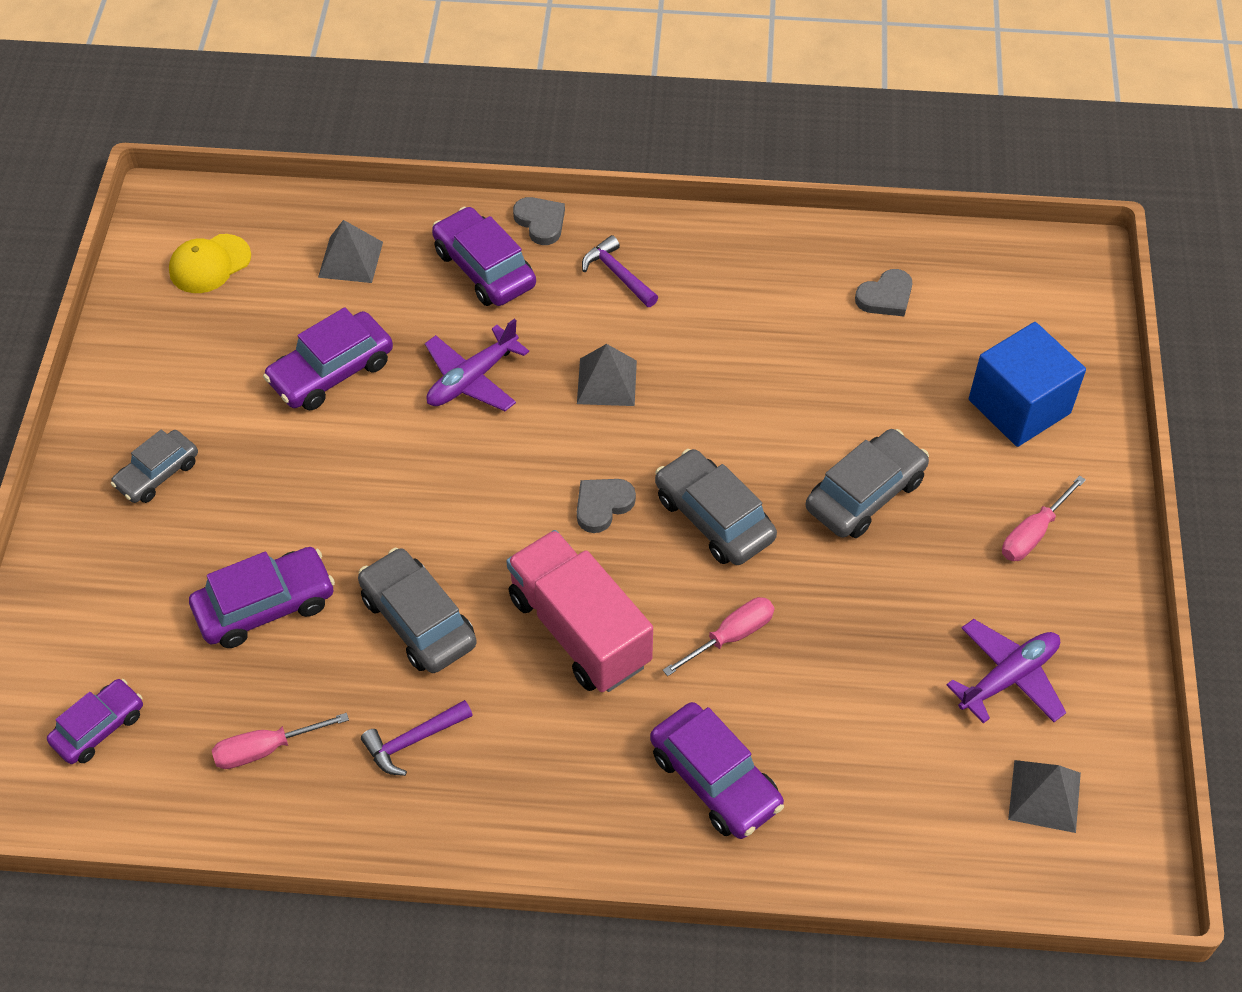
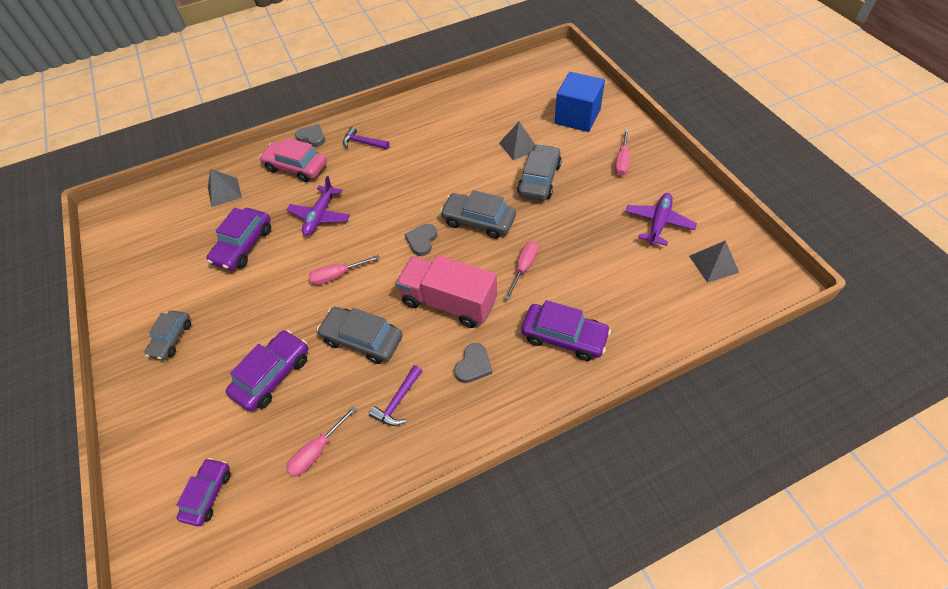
camera: 25 degrees left, 0 degrees up
yellow cap [169,234,251,293] -> none
purple car [432,207,536,306] -> pink car [259,138,327,182]
grey pyramid [577,344,637,406] -> grey pyramid moved to [499,122,535,161]
grey heart [855,269,912,316] -> grey heart moved to [454,343,492,383]
none -> pink screwdriver [309,255,380,285]

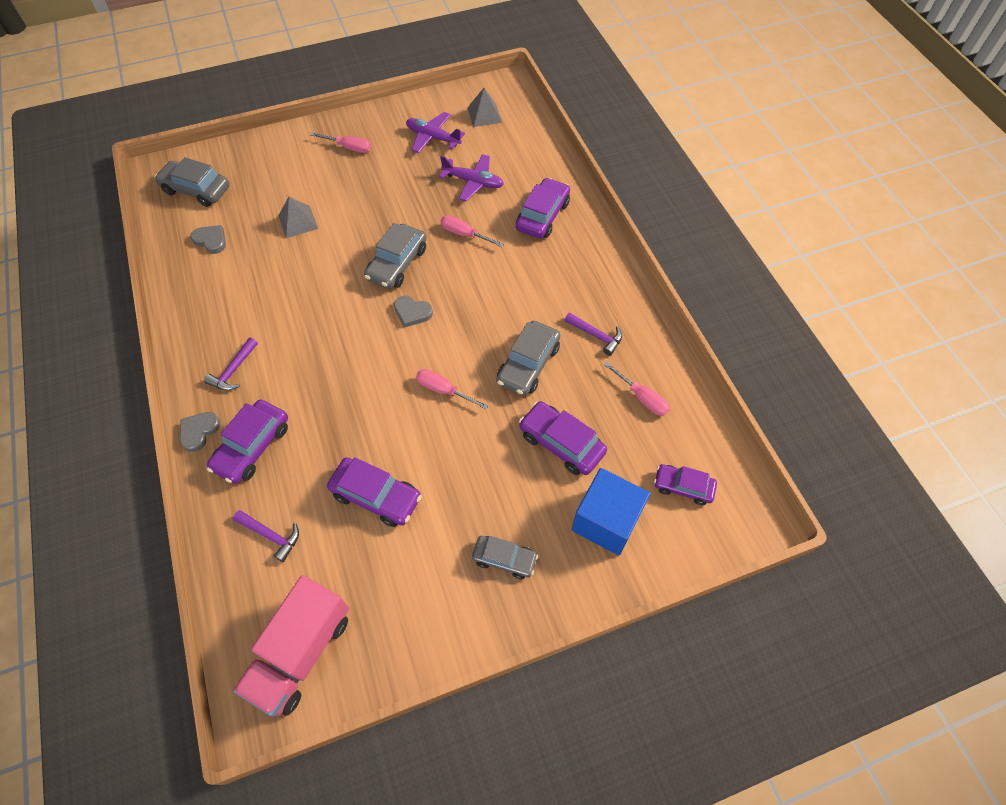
camera: 90 degrees left, 5 degrees up
grey pyramid [208,169,242,207] -> purple hammer [233,510,299,562]
pink car [259,138,327,182] -> purple car [207,399,288,484]
purple plane [287,176,350,236] -> purple plane moved to [439,154,504,201]
pink screwdriver [309,255,380,285] -> pink screwdriver turned 135 degrees clockwise [416,369,488,410]
pink truck [396,255,497,328] -> pink truck moved to [233,575,349,717]
grey heart [454,343,492,383] -> grey heart moved to [190,225,226,254]
grey car [517,144,562,200] -> grey car moved to [154,157,230,207]
blue cube [555,72,605,132] -> blue cube moved to [572,468,651,556]

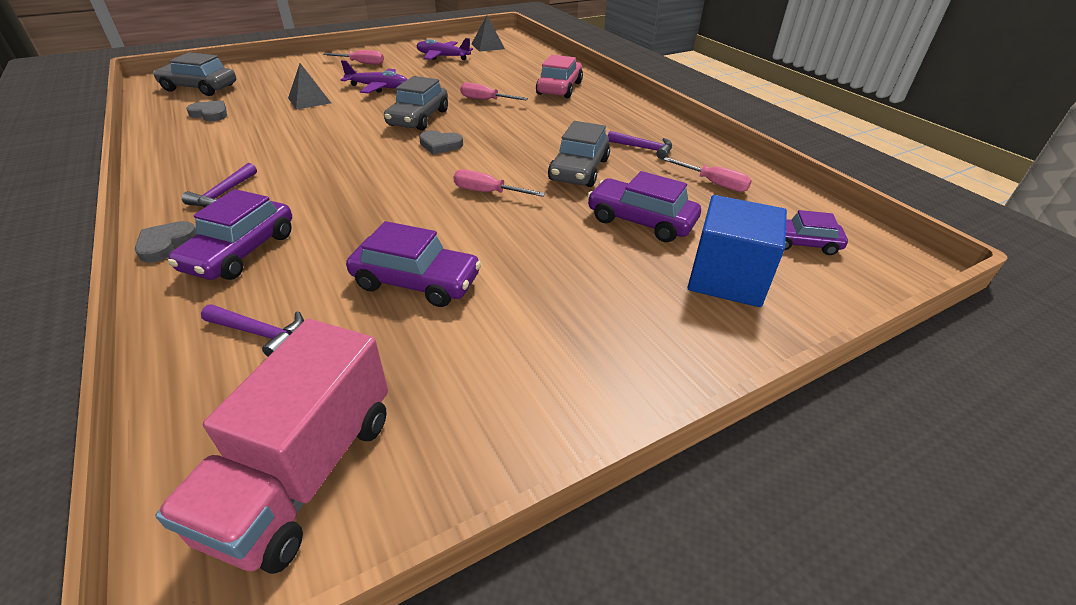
camera: 10 degrees left, 20 degrees down
purple plane [439,154,504,201] -> purple plane moved to [341,60,408,93]
grey car [472,536,538,579] -> none
purple car [516,178,570,239] -> pink car [536,55,583,98]

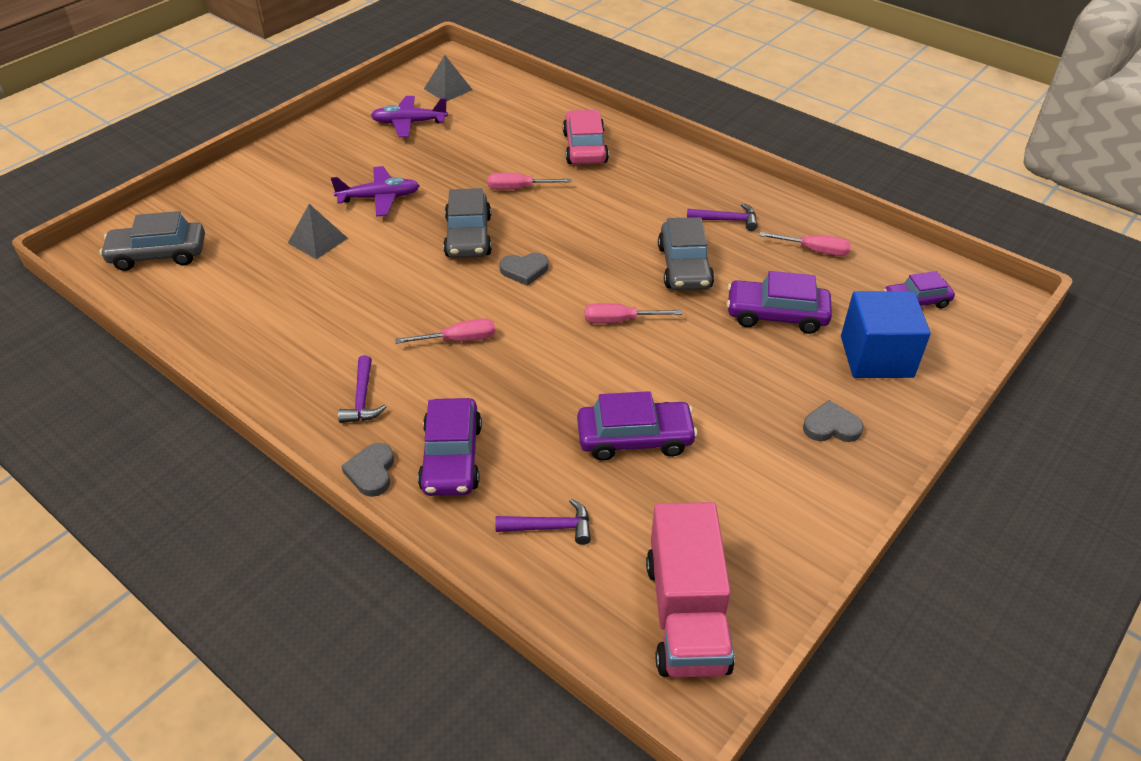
camera: 20 degrees left, 5 degrees up
grey heart [186,100,227,121] -> grey heart moved to [803,400,863,442]
pink screwdriver [323,50,384,65] -> pink screwdriver moved to [395,318,495,344]

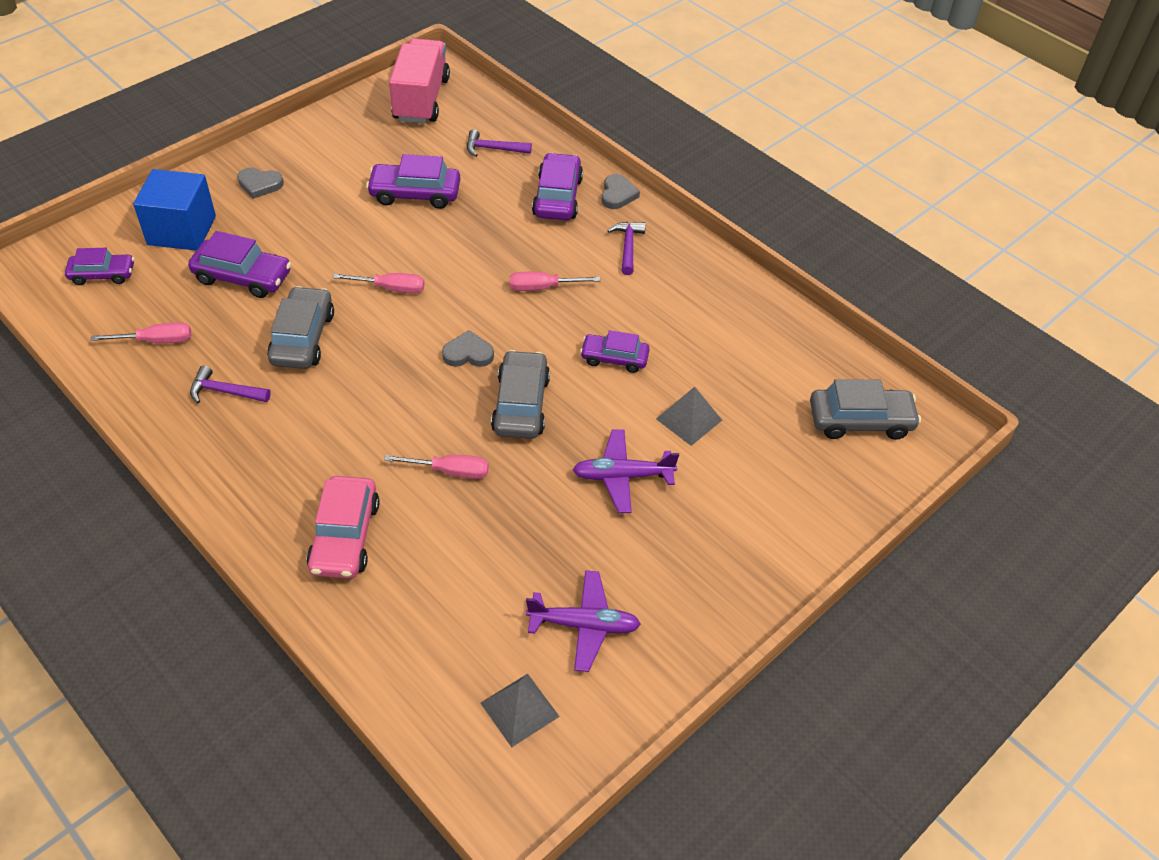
camera: 175 degrees left, 5 degrees up
pink screwdriver [759,232,851,256] -> pink screwdriver turned 150 degrees clockwise [90,322,191,344]
none -> purple car [580,330,650,373]

